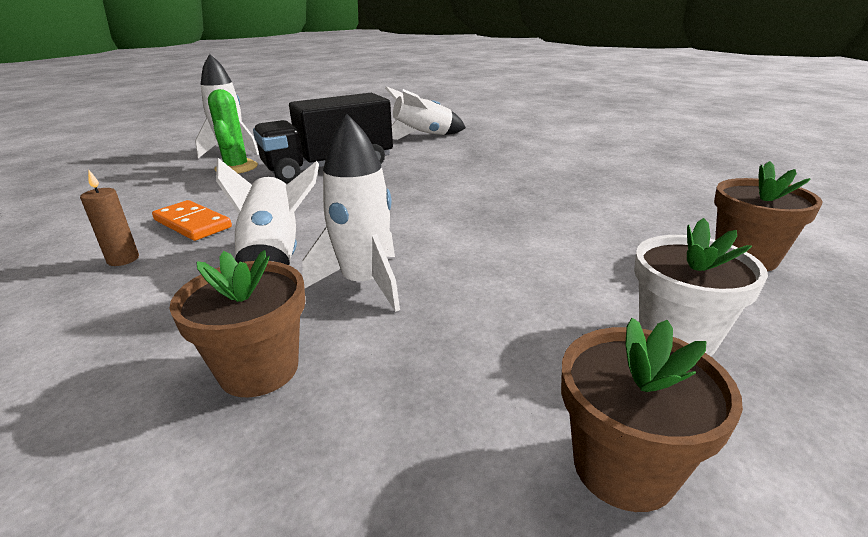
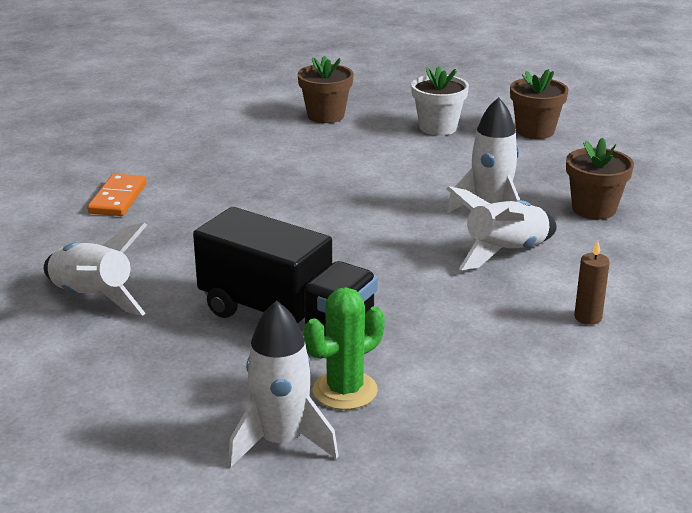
camera: 120 degrees left, 0 degrees up
orange domino [152,200,232,241] -> orange domino moved to [87,174,146,216]

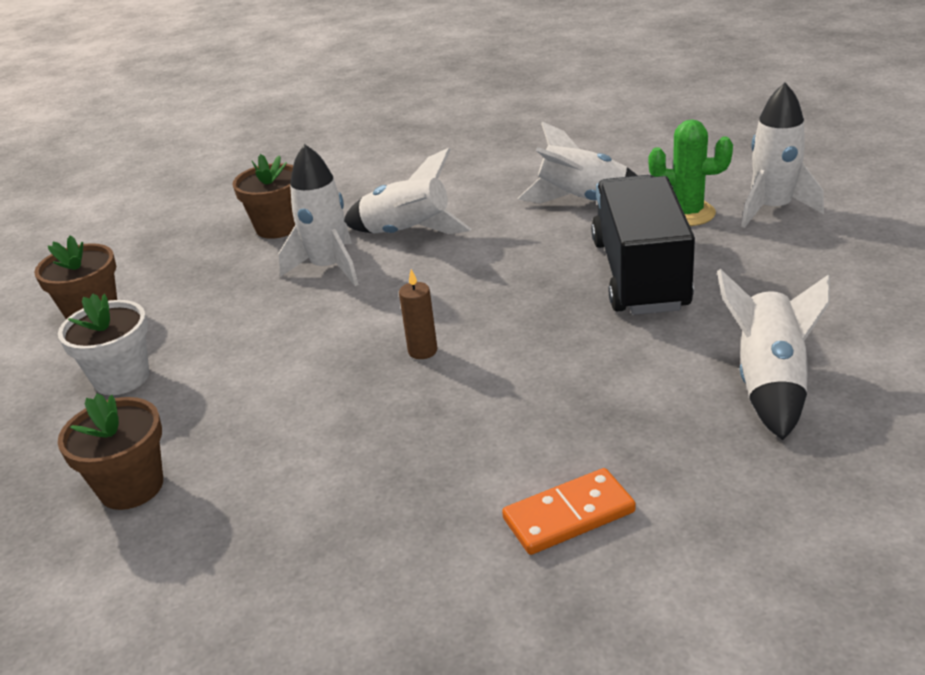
camera: 120 degrees left, 5 degrees up
brown candle [574,241,610,325] -> brown candle moved to [399,269,437,359]
none -> white rocket [518,121,638,204]

